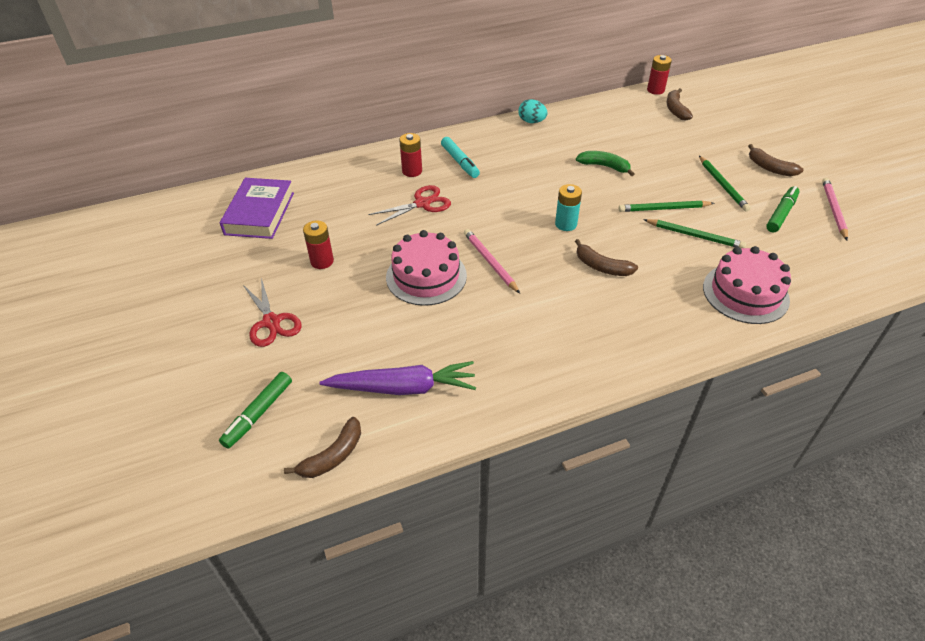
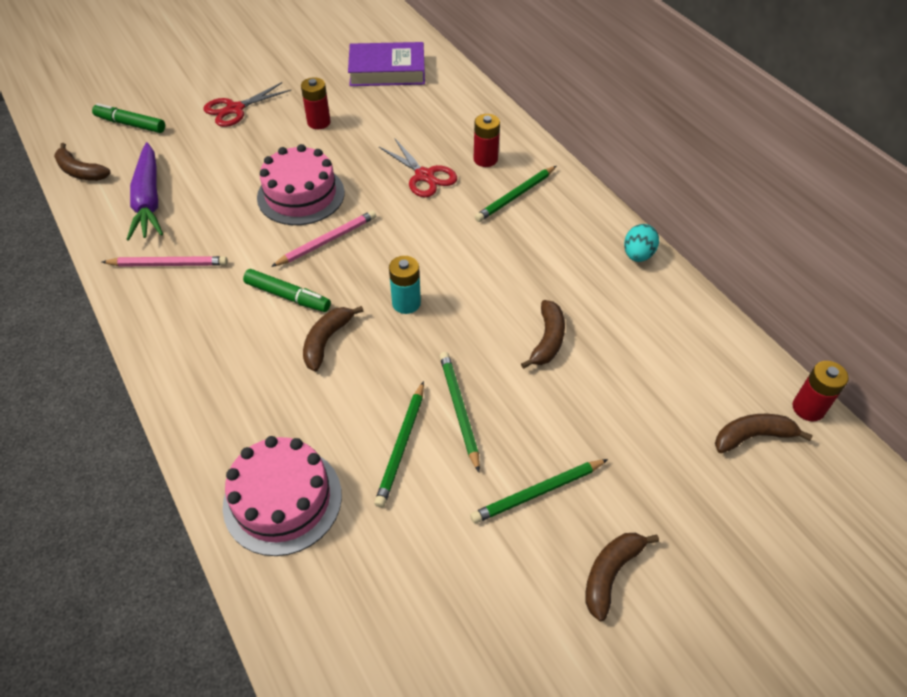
camera: 80 degrees right, 5 degrees up
turquoise marker [441,137,480,178] -> green pencil [475,166,556,222]
green banana [576,151,634,176] -> brown banana [521,300,565,369]
green marker [766,186,800,232] -> green marker moved to [243,269,331,312]
pink pencil [822,178,848,240] -> pink pencil moved to [102,256,228,267]

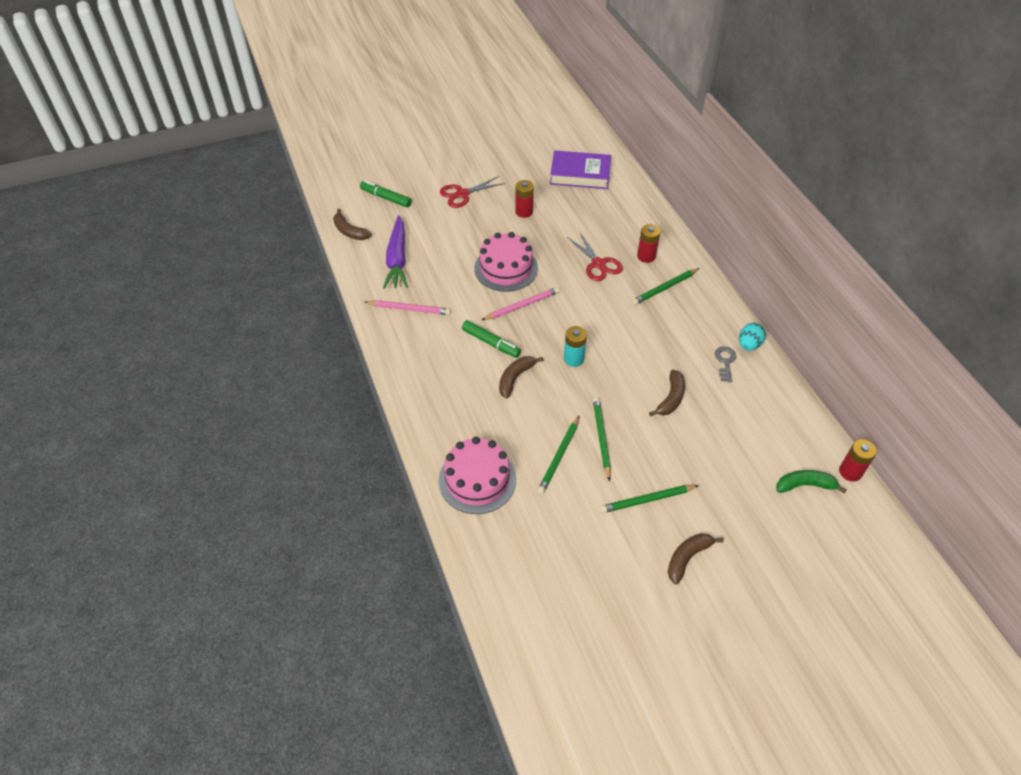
camera: 10 degrees right, 0 degrees up
brown banana [715,414,813,453] -> green banana [776,470,847,494]
none -> grey key [715,346,737,382]

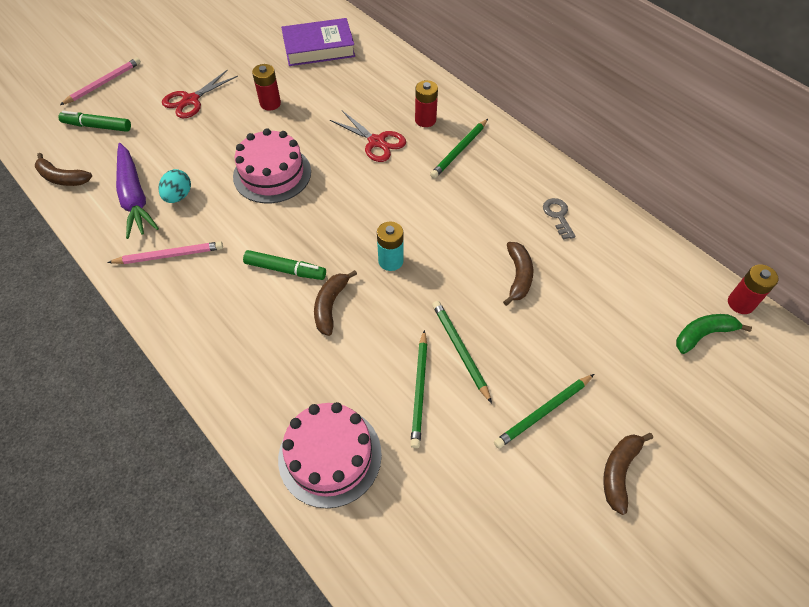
camera: 20 degrees left, 5 degrees up
pink pencil [482,287,560,320] -> pink pencil moved to [60,57,141,105]
turquoise egg [739,323,766,351] -> turquoise egg moved to [159,169,191,203]

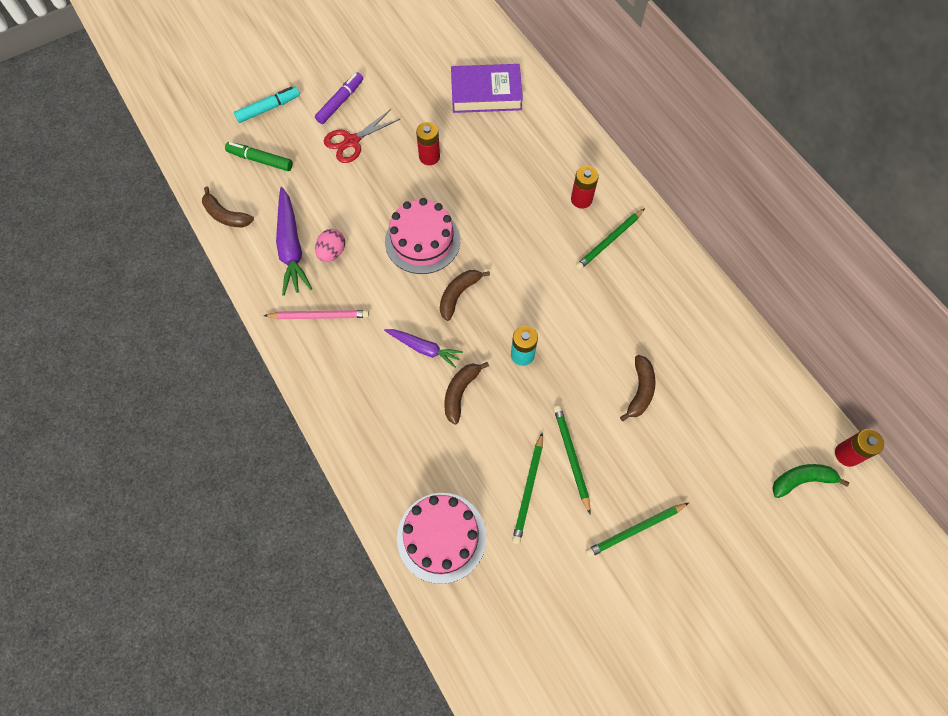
camera: 10 degrees right, 10 degrees up
pink pencil [60,57,141,105] -> turquoise marker [234,86,300,123]
turquoise egg [159,169,191,203] -> pink egg [315,229,345,262]
green marker [243,250,326,280] -> purple carrot [384,329,463,368]
red scissors [330,111,406,162] -> none
grey key [543,198,576,240] -> none
brown banana [603,433,653,515] -> brown banana moved to [440,270,490,321]
none -> purple marker [315,72,363,124]

